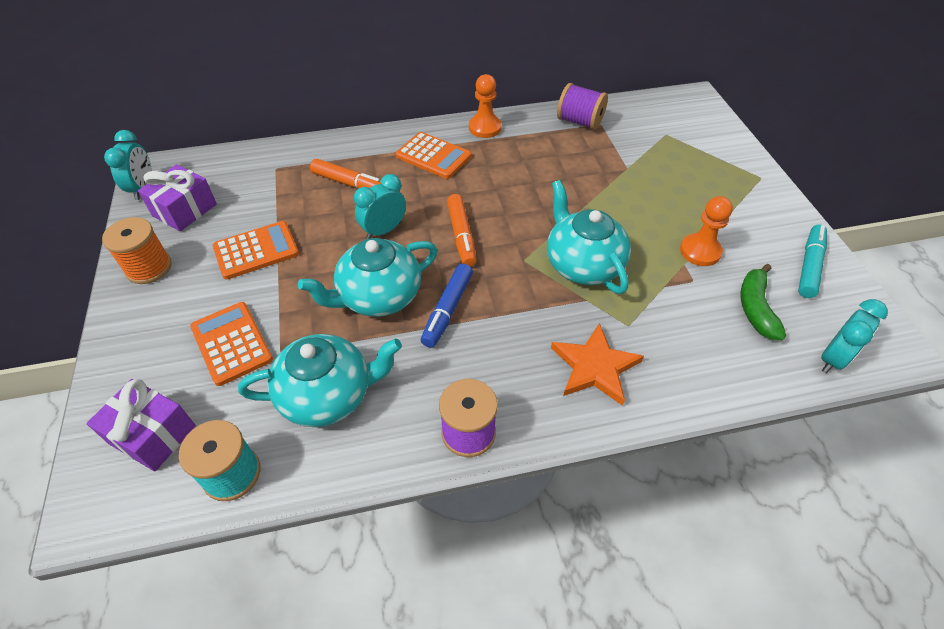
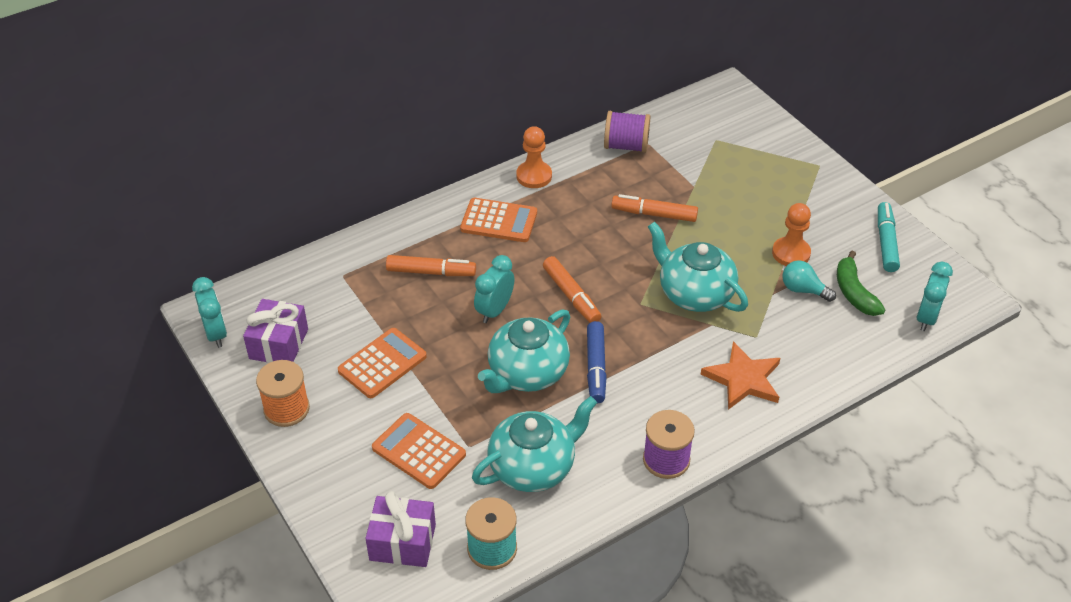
camera: 20 degrees left, 5 degrees down
none -> orange marker [611,194,698,222]
none -> turquoise light bulb [782,260,836,302]

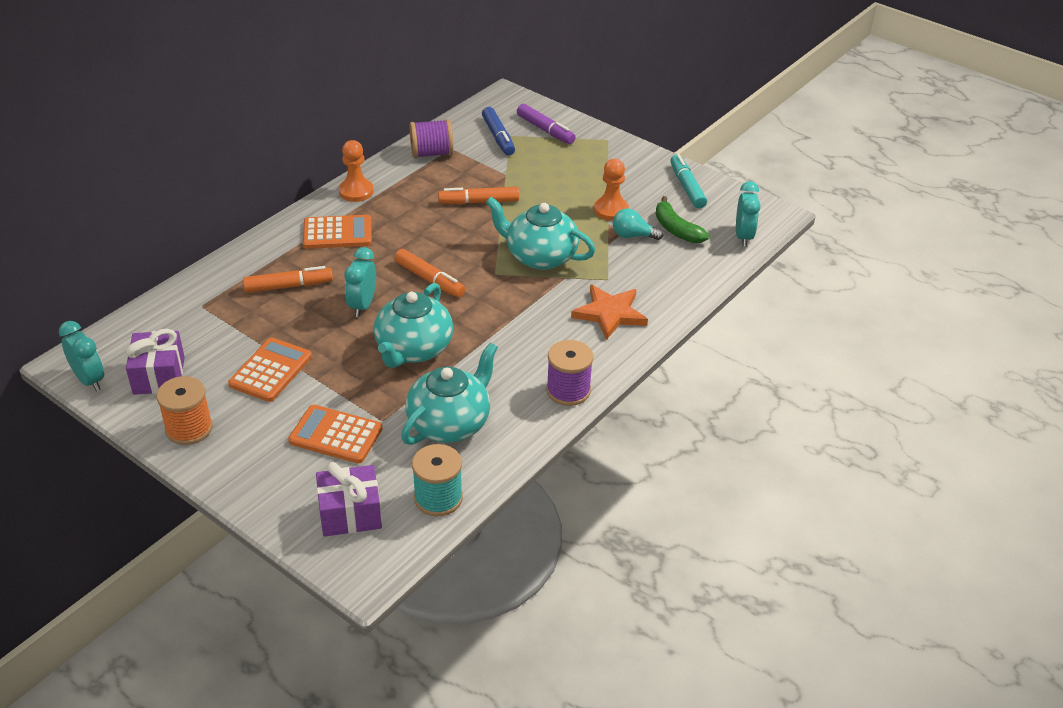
camera: 20 degrees left, 5 degrees down
blue marker [587,321,607,403] -> blue marker moved to [482,107,515,155]
none -> purple marker [517,104,576,144]

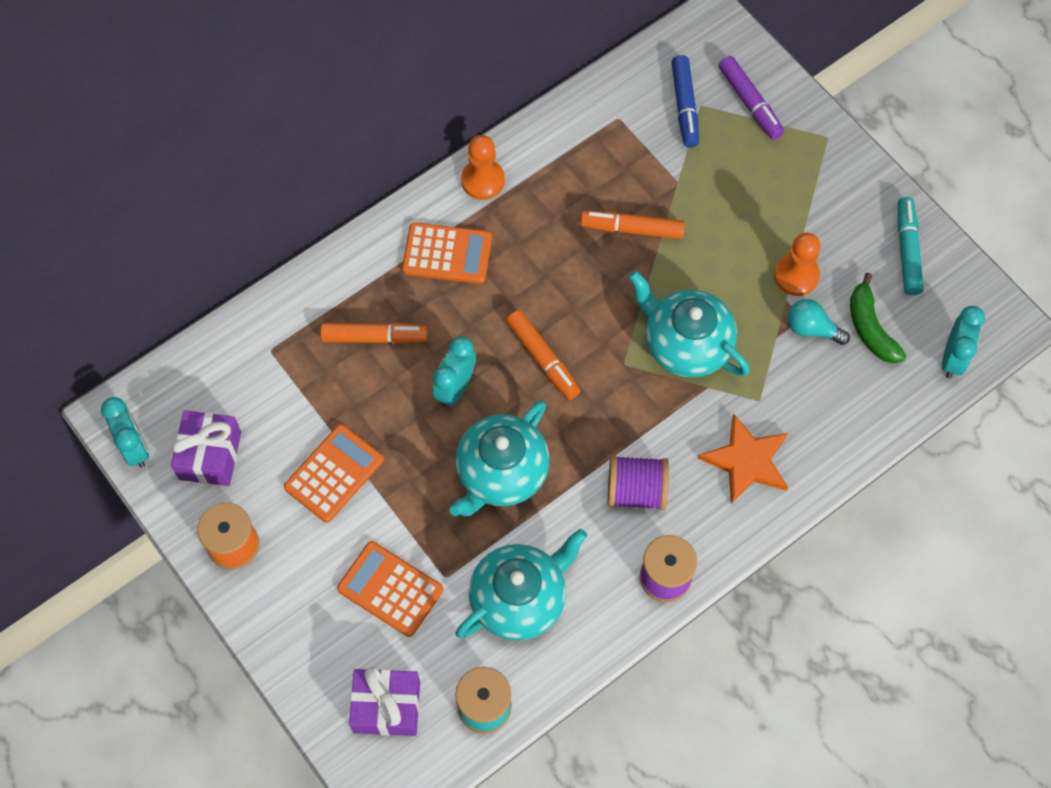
camera: 15 degrees right, 25 degrees up
purple spool [409,119,453,158] -> purple spool moved to [608,455,669,510]

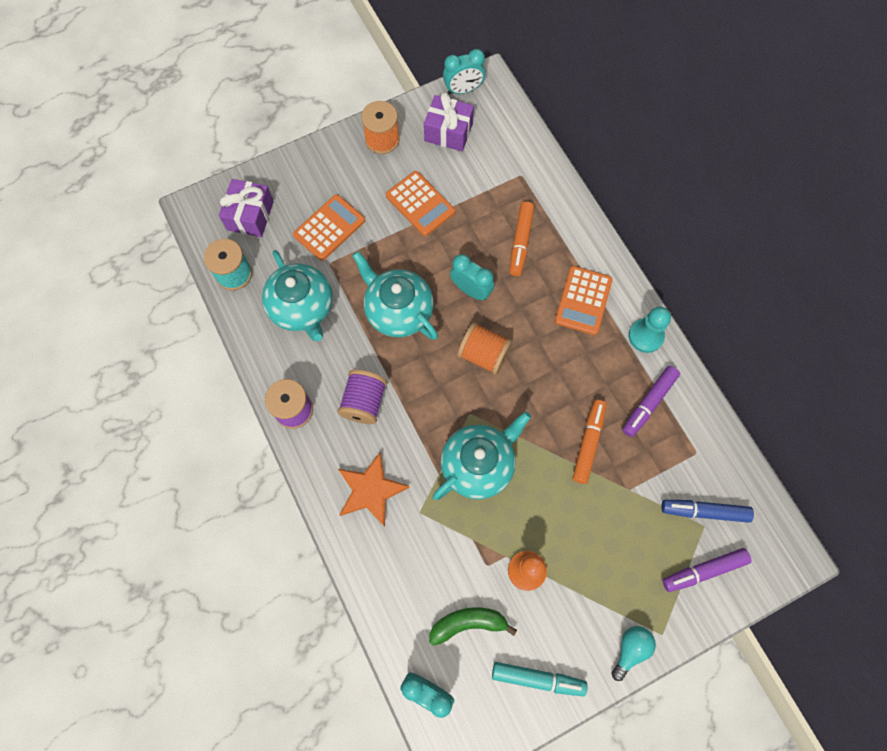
camera: 100 degrees right, 5 degrees up
orange pawn [461,135,505,200] -> turquoise pawn [629,307,671,353]
orange marker [506,310,581,400] -> orange spool [457,322,513,375]
turquoise light bulb [788,299,850,345] -> turquoise light bulb moved to [611,626,656,681]
none -> purple marker [622,366,680,437]

